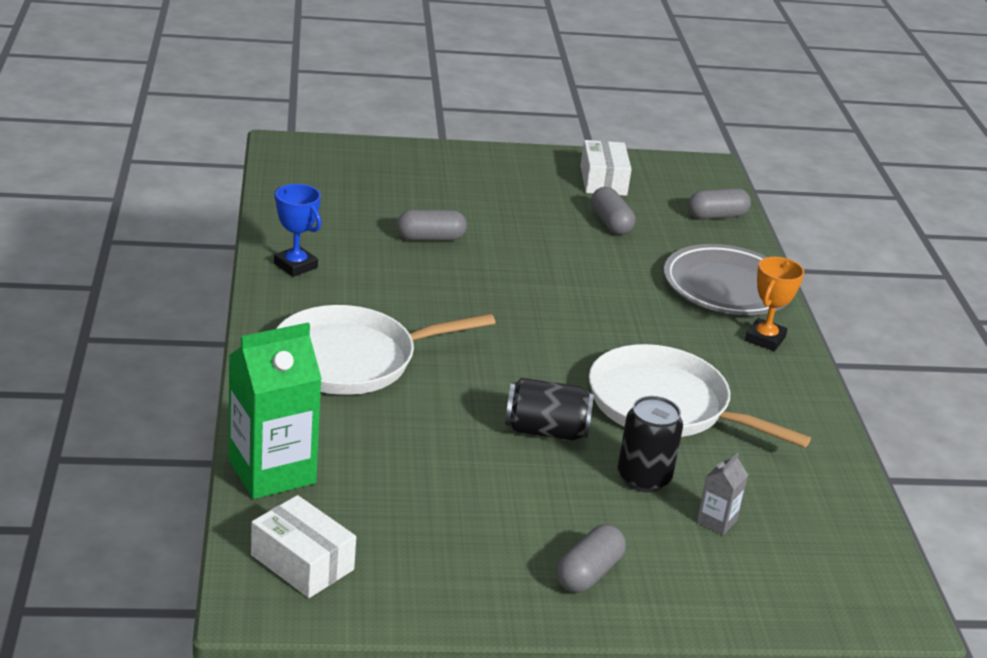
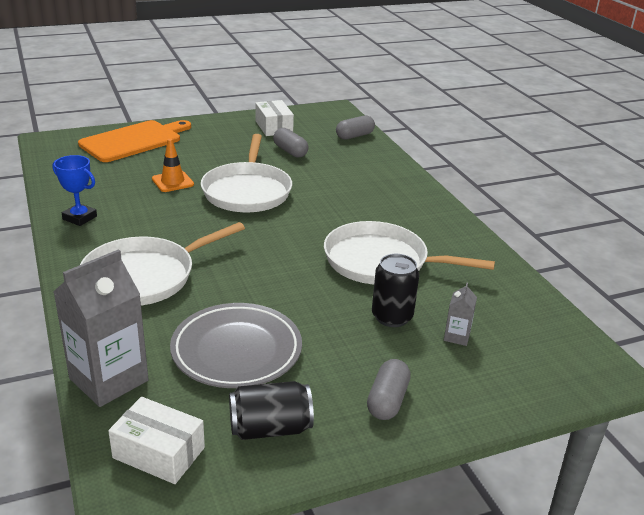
camera: 15 degrees left, 0 degrees up
green carton [229,323,322,499] -> grey carton [53,249,149,407]
grey capsule [397,210,467,241] -> orange traffic cone [152,139,194,192]
black can [505,378,594,440] -> black can moved to [229,381,314,440]
grey plate [664,244,793,315] -> grey plate moved to [170,303,302,388]
orange trophy [745,257,804,351] -> none
none -> orange cutting board [78,120,191,162]
none -> white pan [201,134,292,212]

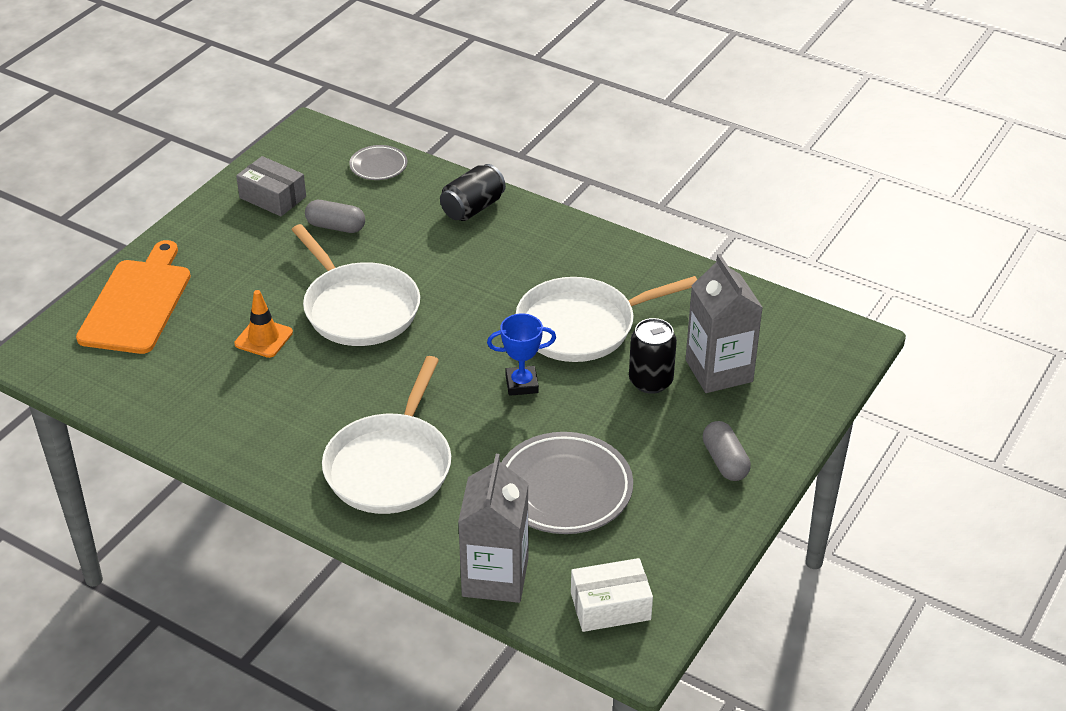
camera: 35 degrees left, 10 degrees up
blue trophy [52,155,97,226] -> blue trophy moved to [487,313,556,396]
black can [229,381,314,440] -> black can moved to [440,164,506,221]
white box [255,100,294,136] -> grey box [236,156,306,216]
grey capsule [336,115,375,140] -> grey plate [349,145,407,180]
grey carton [444,283,477,346] -> grey carton [686,254,763,393], size x2.19

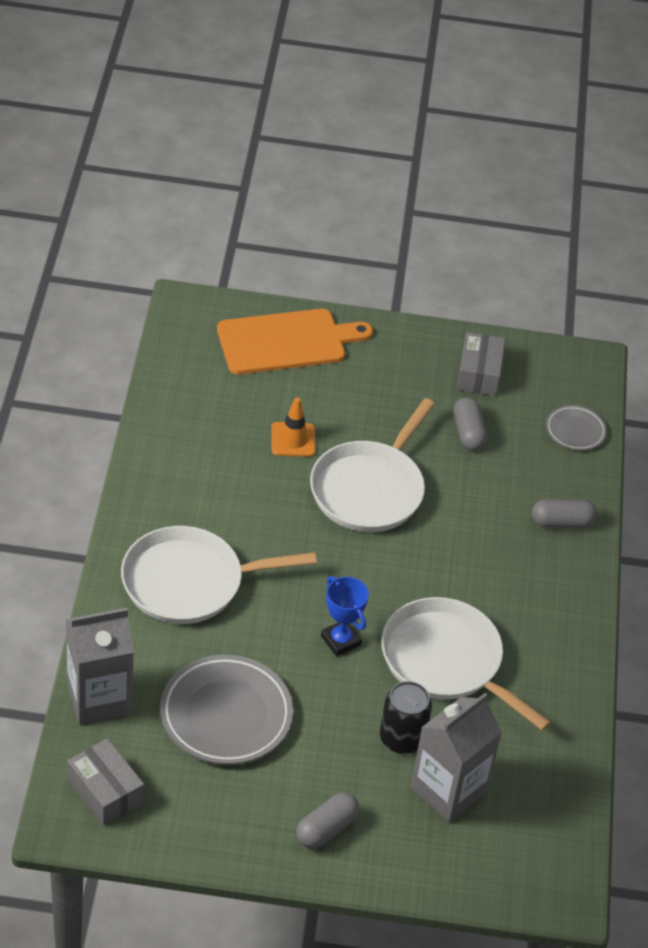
camera: 60 degrees right, 5 degrees up
black can [440,164,506,221] -> grey capsule [532,499,597,528]
white box [571,558,653,632] -> grey box [67,739,144,826]

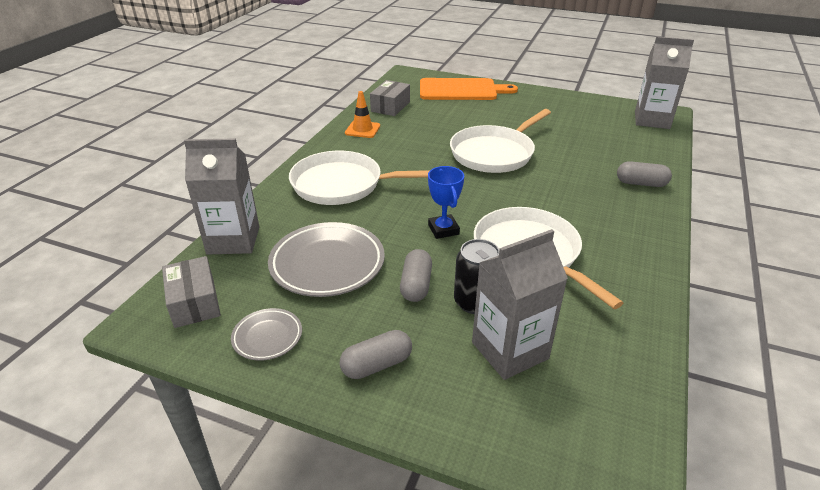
camera: 20 degrees right, 10 degrees down
orange traffic cone [271,398,316,457] -> orange traffic cone moved to [345,91,380,138]
grey capsule [453,397,487,451] -> grey capsule moved to [400,249,432,302]
grey box [457,332,506,396] -> grey box moved to [370,80,410,116]
grey plate [546,405,607,451] -> grey plate moved to [231,308,302,361]
none -> grey carton [635,36,694,129]

